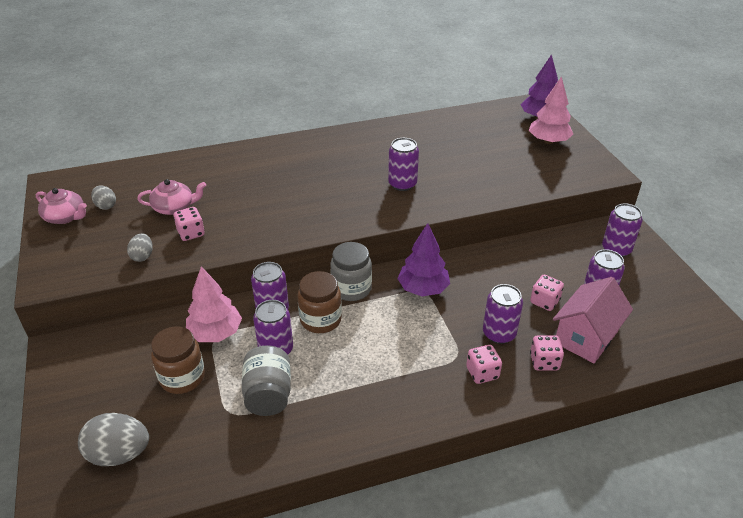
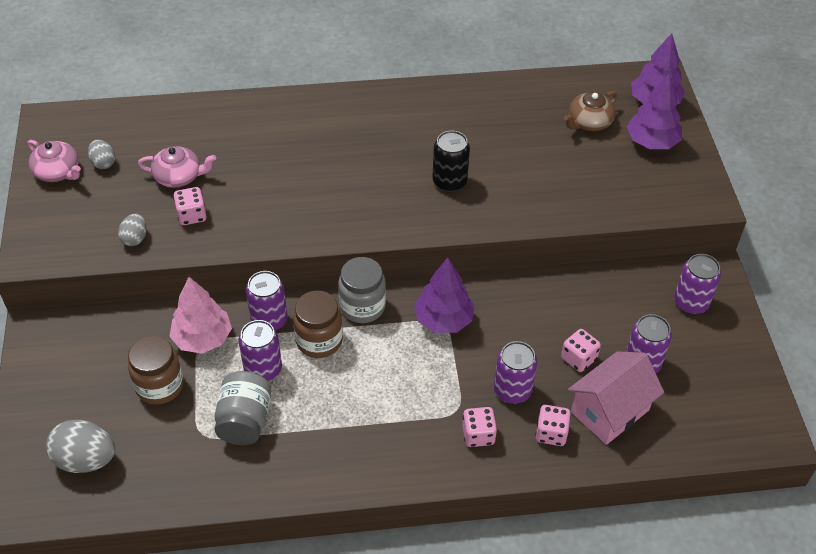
camera: 10 degrees right, 10 degrees up
purple can [388,138,419,191] -> black can [432,131,470,192]
pink tree [529,76,573,144] -> purple tree [627,73,682,149]
none -> brown teapot [564,91,618,131]

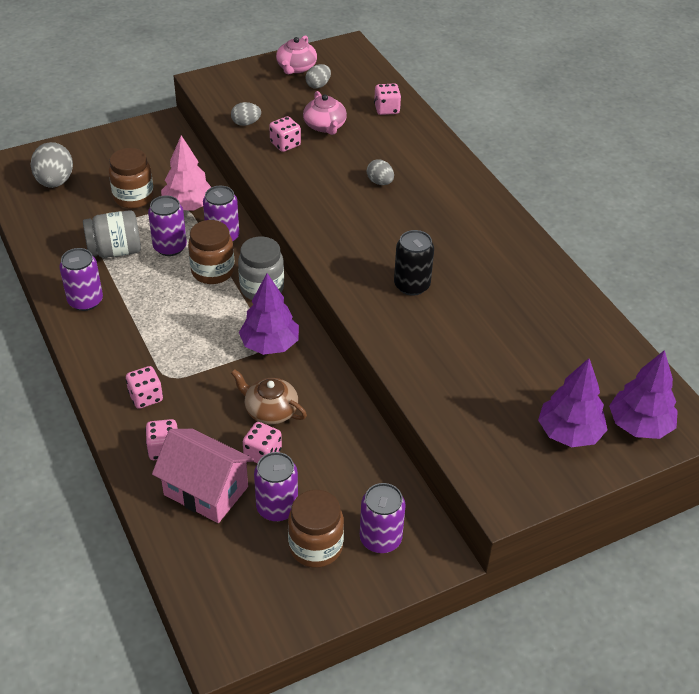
camera: 70 degrees right, 5 degrees down
purple can [494,341,537,404] -> purple can moved to [59,248,103,311]
brown teapot [564,91,618,131] -> brown teapot moved to [231,369,307,424]
none -> brown jar [288,490,344,568]
none -> grey egg [367,159,394,185]
none -> pink dice [374,83,401,115]

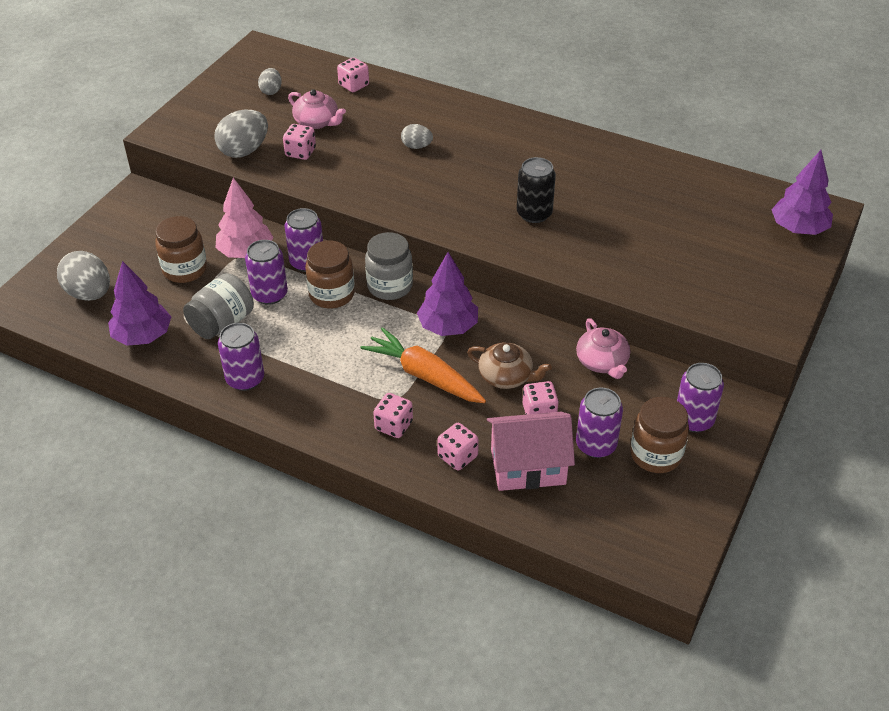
camera: 35 degrees left, 0 degrees up
grey egg [231,102,261,126] -> grey egg [214,110,268,158], size x1.77
brown teapot [231,369,307,424] -> brown teapot turned 150 degrees counterclockwise [467,342,552,389]
pink teapot [276,35,317,74] -> pink teapot moved to [576,318,630,379]
purple tree [538,358,607,447] -> purple tree moved to [108,261,171,346]
none -> orange carrot [360,327,486,403]

